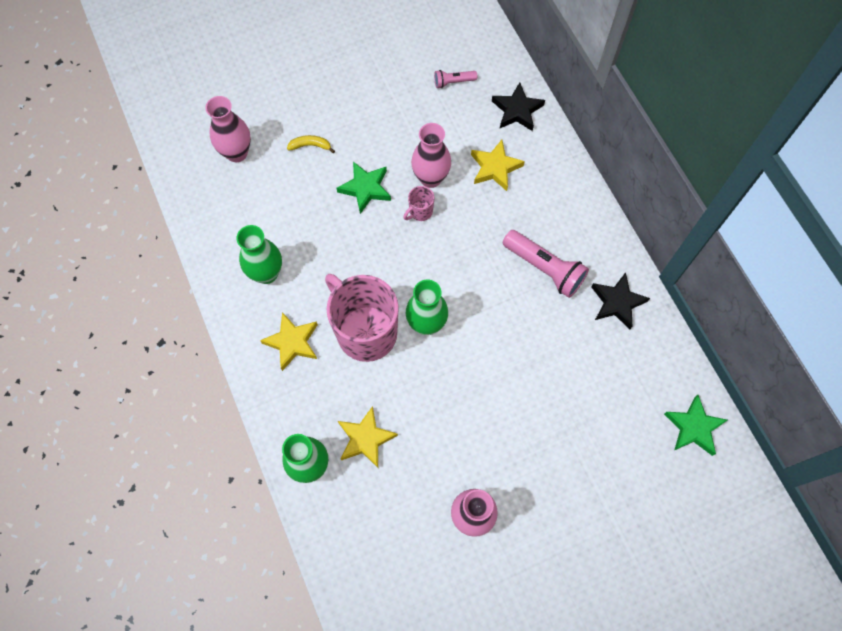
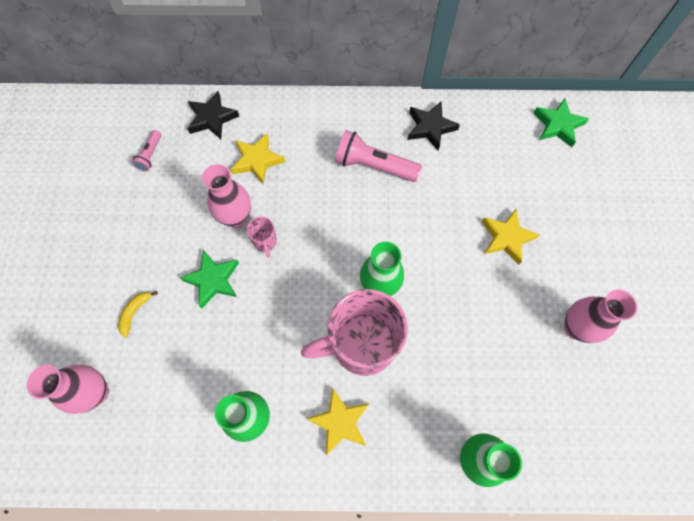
camera: 65 degrees left, 0 degrees up
yellow star [338,406,398,468] -> yellow star moved to [482,208,540,265]
pink flashlight [503,230,589,298] -> pink flashlight turned 135 degrees counterclockwise [335,130,422,182]

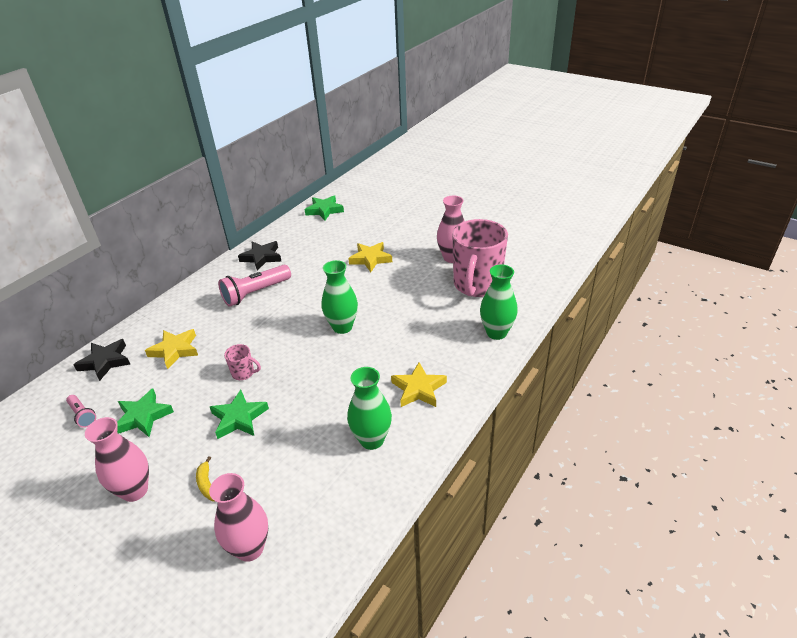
camera: 55 degrees left, 30 degrees down
pink vase [202,164,251,228] -> pink vase moved to [85,417,149,502]
pink mug [301,289,408,376] -> pink mug moved to [452,219,508,297]
none -> green star [117,388,174,437]

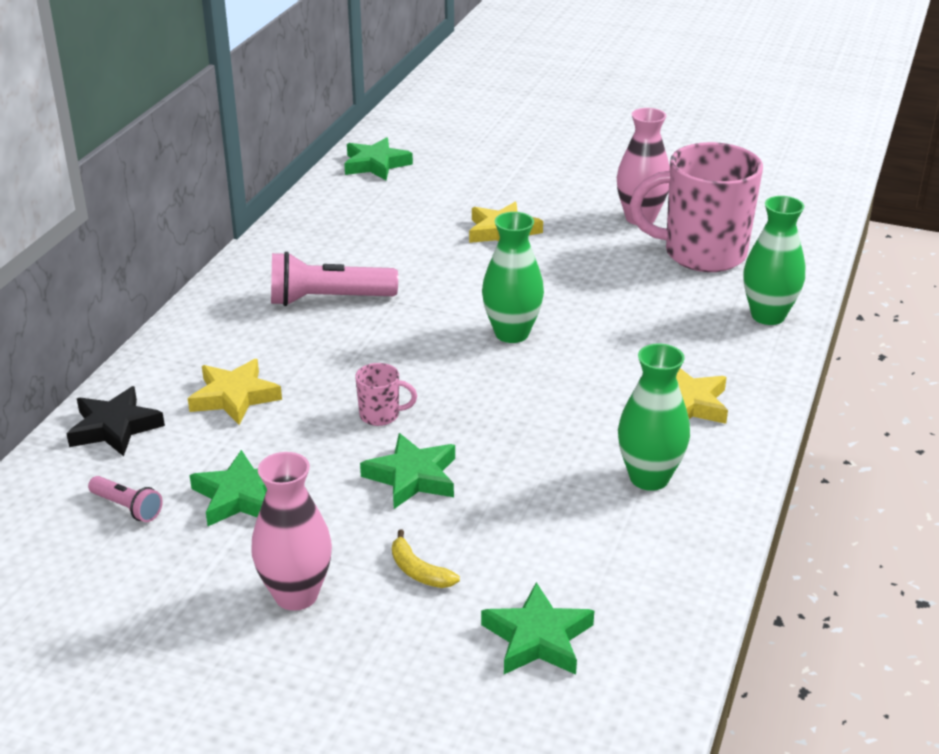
camera: 15 degrees left, 5 degrees down
pink vase [209,473,268,562] -> green star [481,582,594,675]
pink flashlight [218,265,291,307] -> pink flashlight turned 45 degrees clockwise [271,252,398,306]
black star [238,241,282,270] -> none
pink mug [452,219,508,297] -> pink mug turned 90 degrees clockwise [630,142,763,272]

